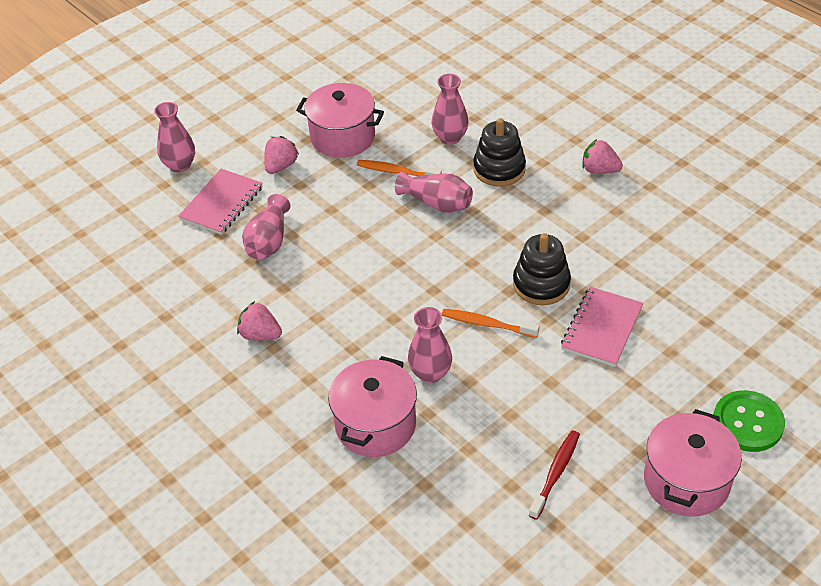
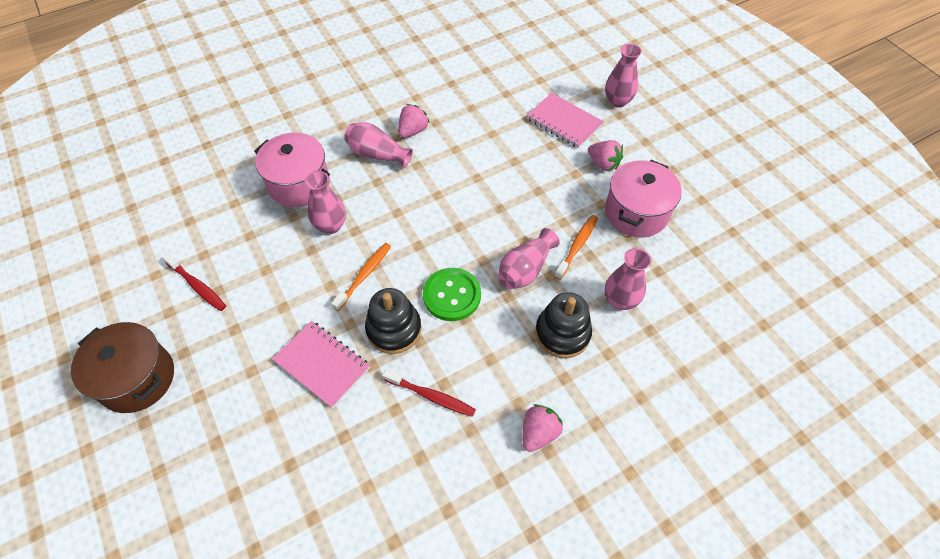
camera: 100 degrees right, 10 degrees up
pink vase [242,194,290,260] -> pink vase moved to [344,122,413,168]
pink pot [644,409,742,517] -> brown pot [71,322,174,413]
green button [713,390,785,452] -> green button moved to [423,268,481,321]
none -> red toothbrush [382,369,476,417]

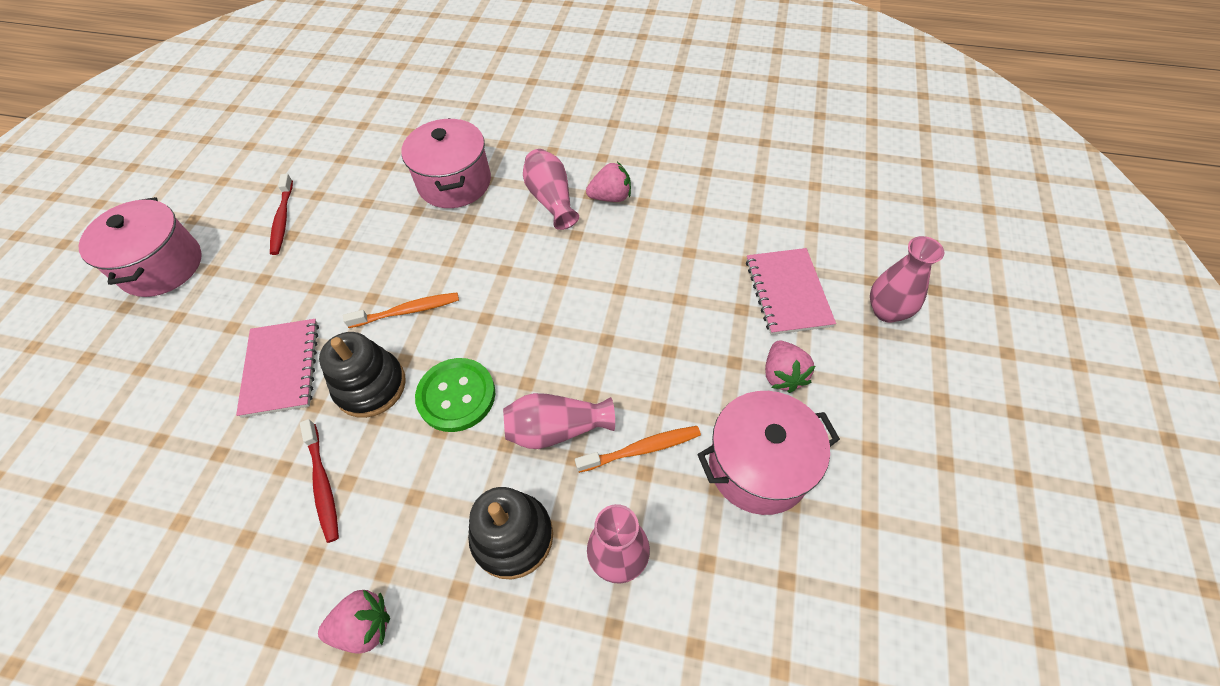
camera: 45 degrees right, 0 degrees up
brown pot [71,322,174,413] -> pink pot [79,197,202,297]
pink vase [304,171,346,234] -> none

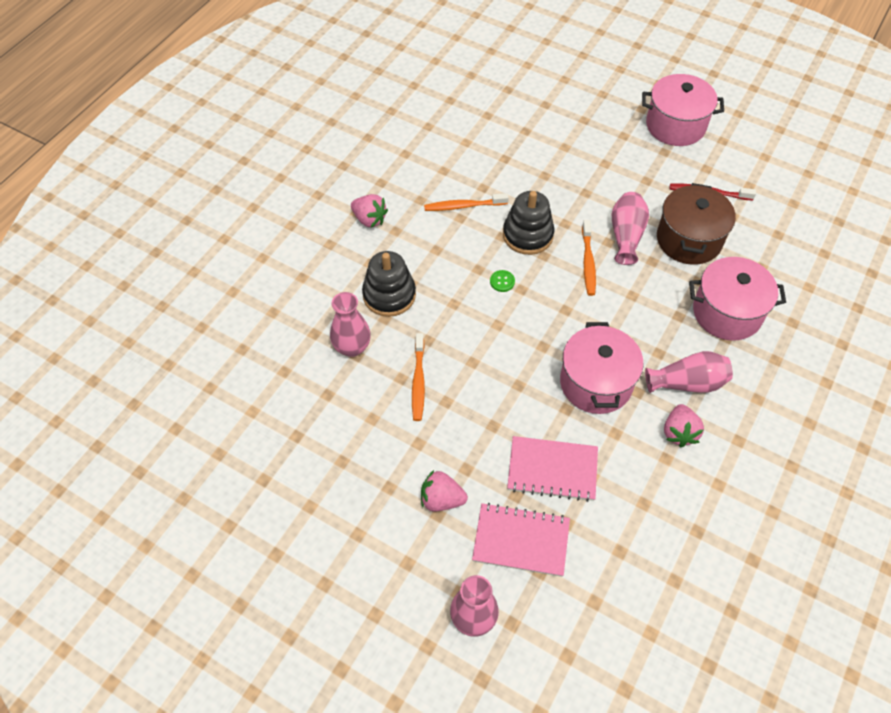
camera: 105 degrees right, 0 degrees up
pink notebook [236,319,319,418] -> pink notebook moved to [507,436,598,502]
red toothbrush [300,419,339,543] -> orange toothbrush [424,193,508,211]
pink strawberry [318,590,390,654] -> pink strawberry turned 60 degrees counterclockwise [351,194,388,228]
green button [415,358,495,432] -> green button [490,270,515,292], size x0.44
pink vase [503,393,615,449] -> pink vase moved to [612,192,649,265]
pink pot [697,391,840,515] -> pink pot moved to [560,322,643,414]
none -> brown pot [657,183,736,265]

